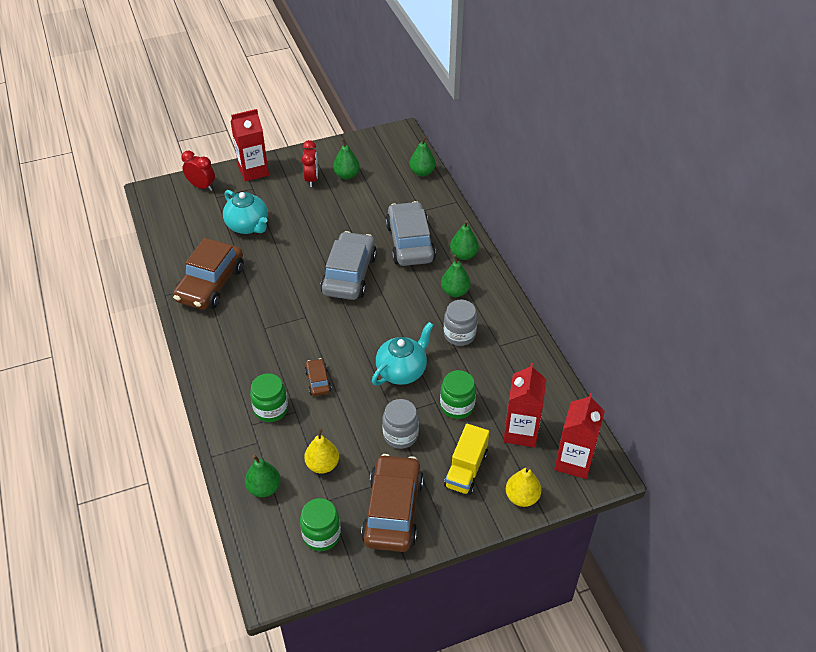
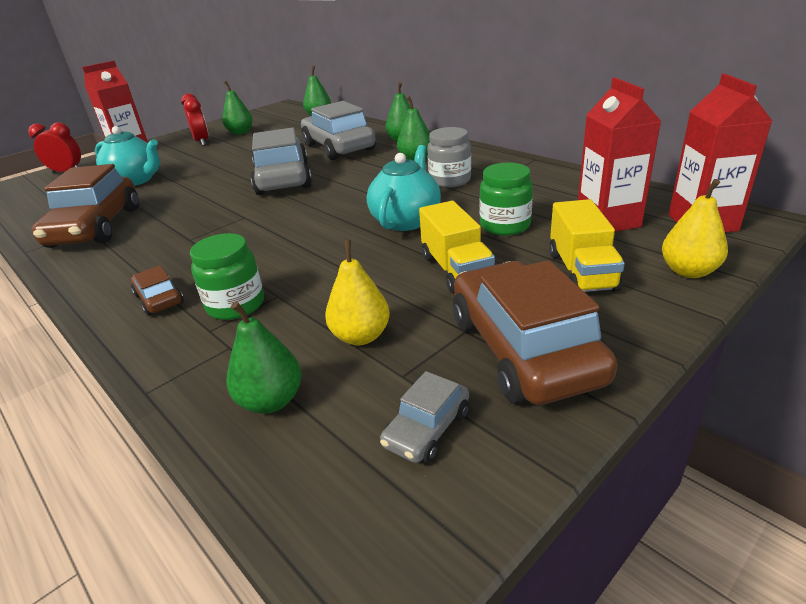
camera: 20 degrees left, 15 degrees down
green jar [300,498,341,551] -> grey car [380,371,469,463]
brown car [305,358,332,396] -> brown car moved to [131,266,184,316]
grey jar [382,399,419,449] -> yellow truck [419,201,495,293]

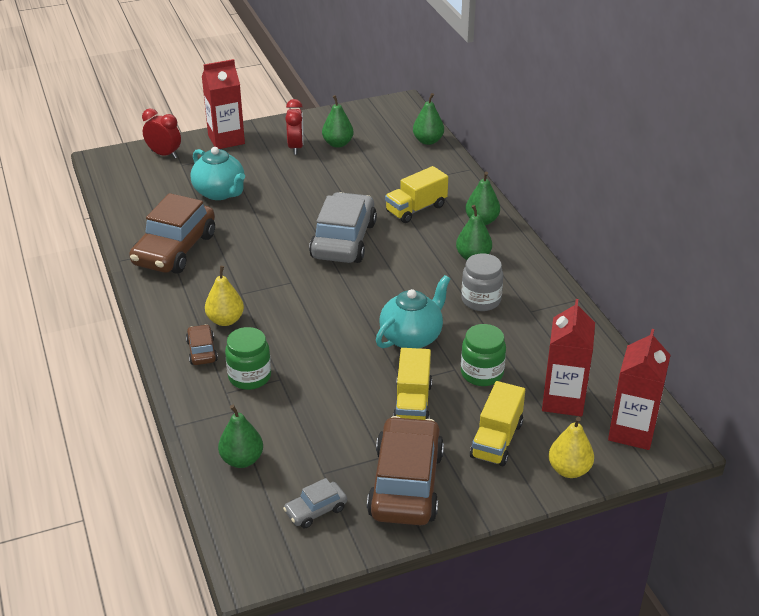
camera: 20 degrees right, 5 degrees up
grey car [301,101,376,160] -> yellow truck [385,166,448,223]
yellow pear [325,240,390,345] -> yellow pear moved to [205,266,244,326]

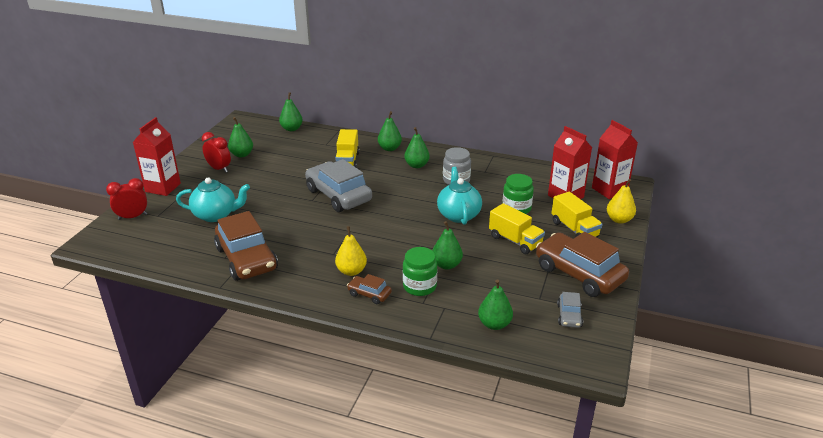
camera: 50 degrees left, 5 degrees down
none -> green pear [432,221,463,270]

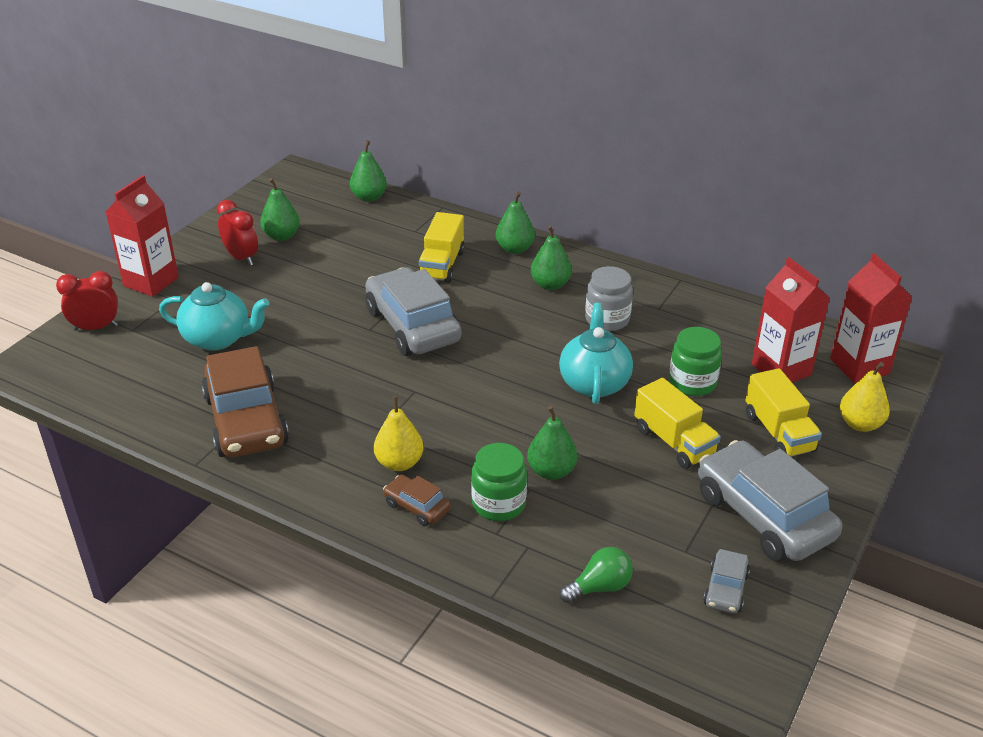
camera: 10 degrees right, 5 degrees up
green pear [478,280,513,330] -> green light bulb [560,547,633,603]
brown car [536,232,629,297] -> grey car [698,440,842,562]

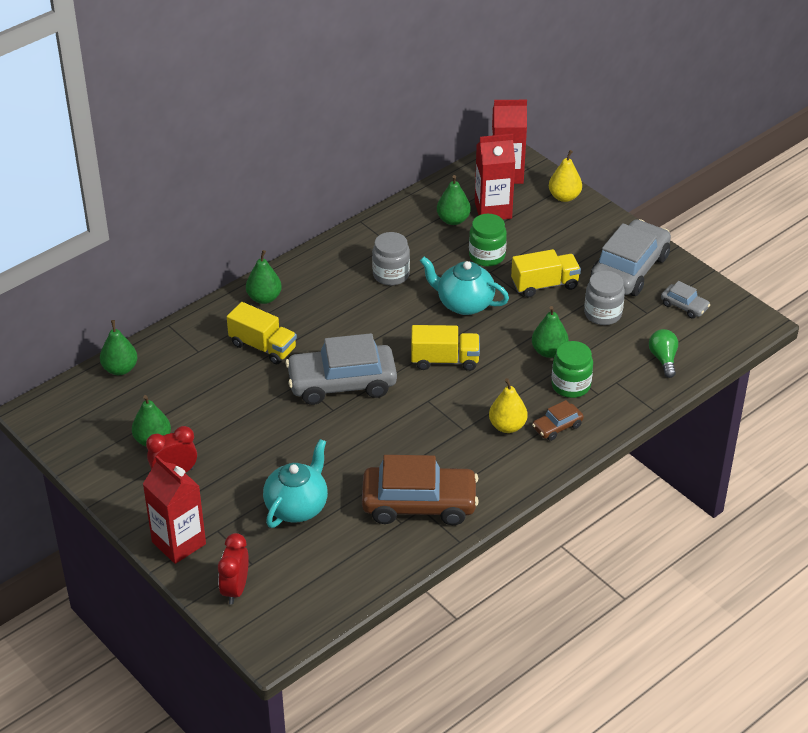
camera: 70 degrees left, 5 degrees up
green pear [531,225,572,290] -> green pear moved to [437,175,471,225]
grey car [698,440,842,562] -> grey car turned 135 degrees clockwise [591,219,671,296]
yellow truck [745,368,822,457] -> yellow truck moved to [411,325,480,371]
none -> grey jar [584,271,625,325]

